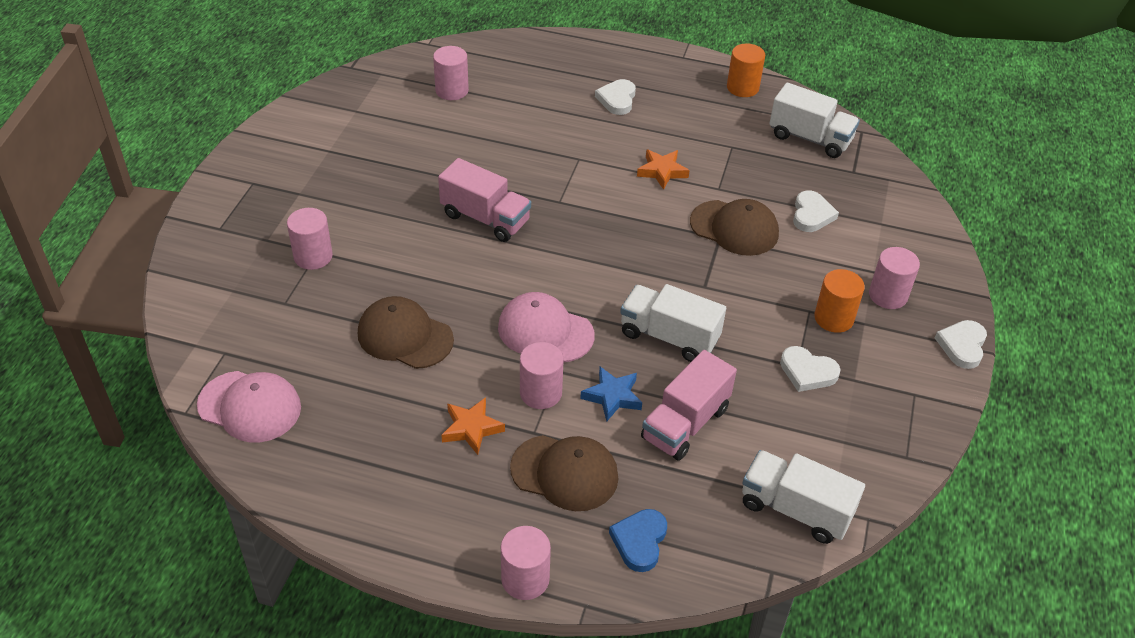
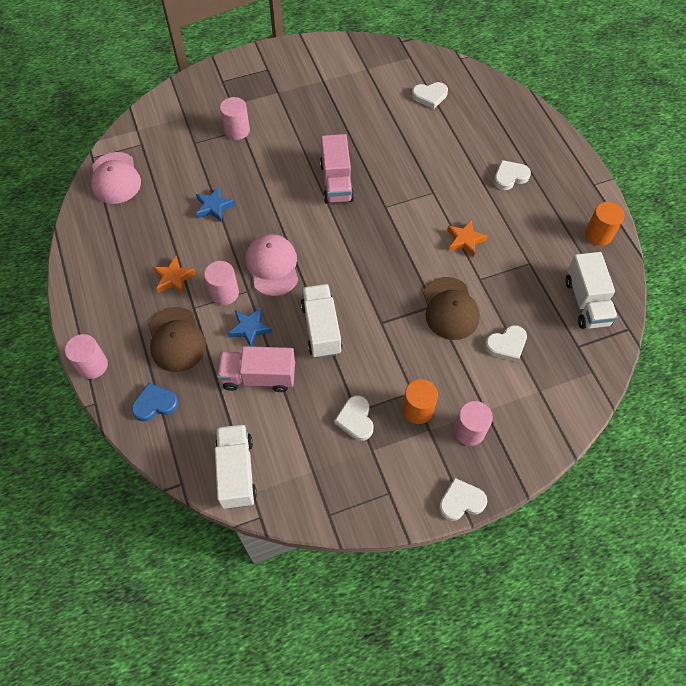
camera: 55 degrees right, 15 degrees up
brown cap [358,296,454,369] -> blue star [196,187,235,222]
pink cylinder [433,46,469,100] -> white heart [412,82,448,109]

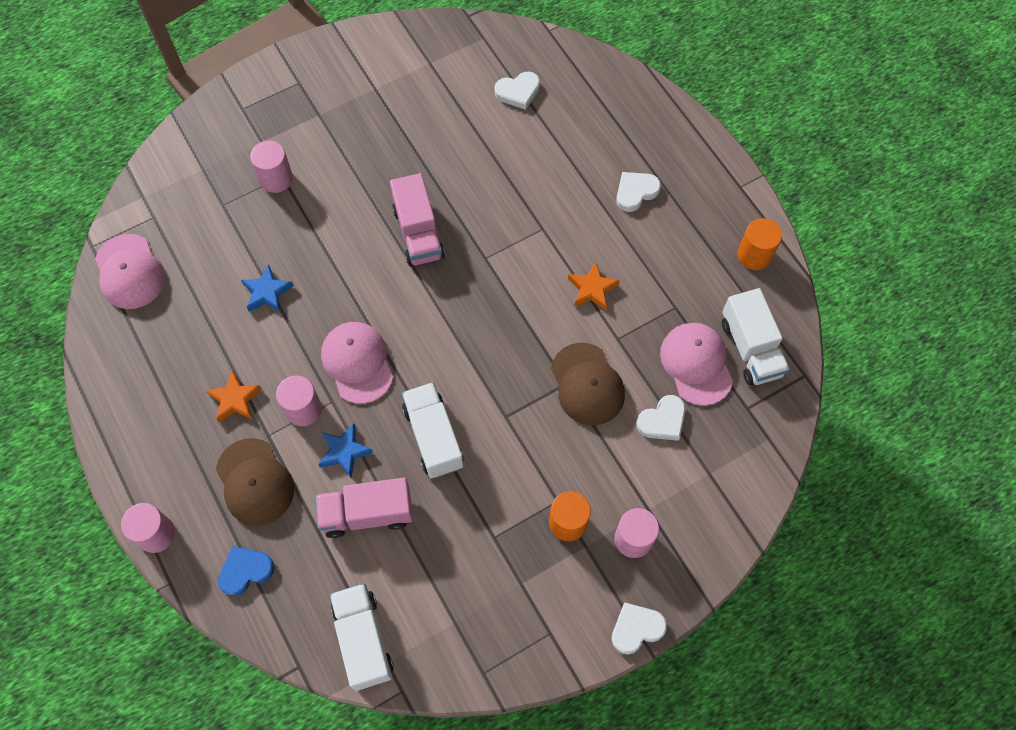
camera: 10 degrees left, 5 degrees up
white heart [334,396,373,441] -> none
none -> pink cap [660,323,733,406]

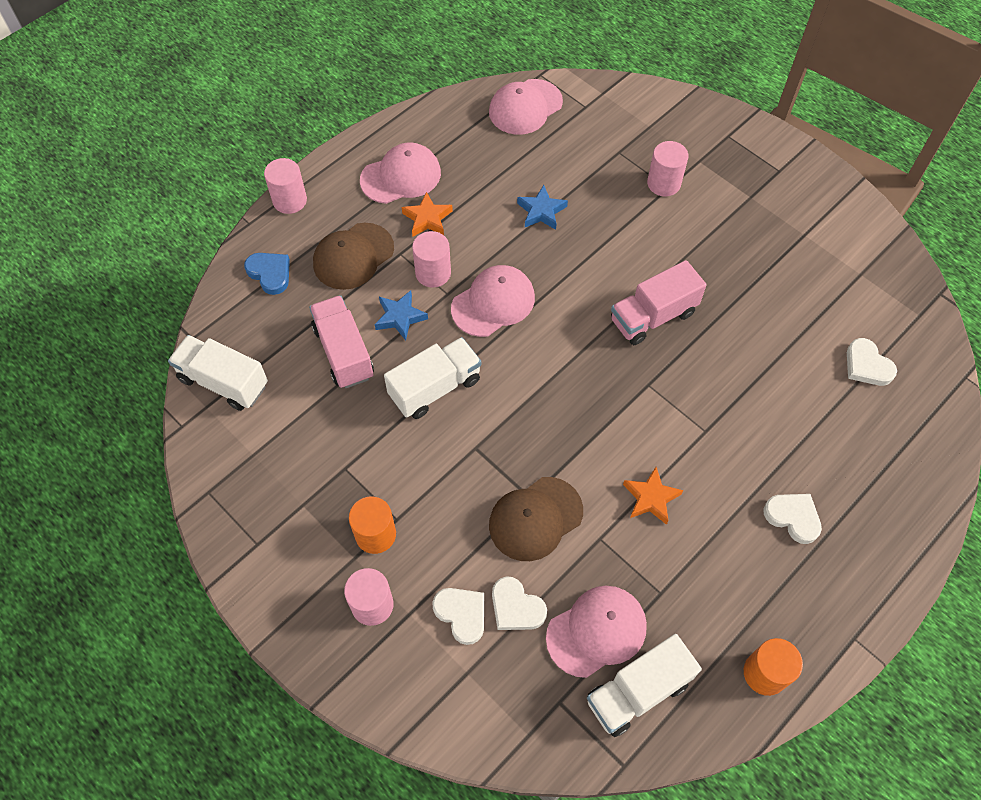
camera: 75 degrees right, 5 degrees down
white truck [330,583,393,691] -> white truck turned 120 degrees counterclockwise [168,335,268,411]
white heart [611,602,667,655] -> white heart moved to [432,588,484,645]
none -> pink cap [360,142,441,204]

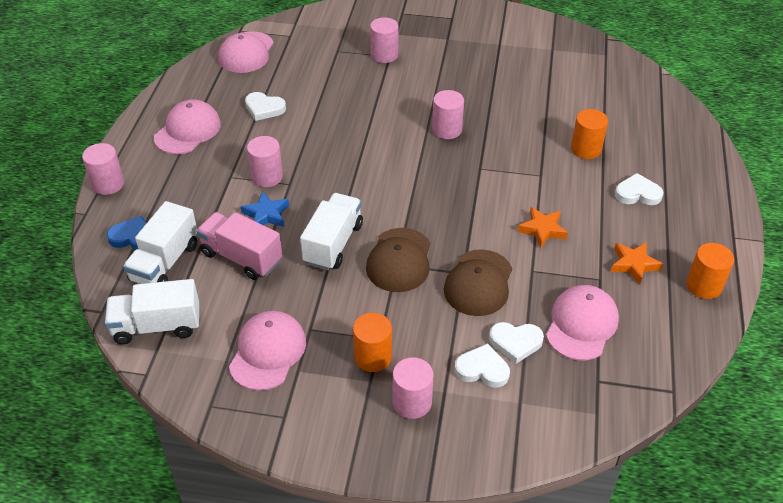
camera: 35 degrees left, 15 degrees down
brown cap [313,223,394,290] -> brown cap moved to [366,228,430,292]
orange star [402,192,453,237] -> orange star moved to [611,242,663,285]
pink cap [451,265,535,337] -> pink cap moved to [229,311,306,391]
blue star [517,185,568,230] -> none
white truck [587,634,702,737] -> white truck moved to [123,201,197,284]
pink truck [611,260,706,345] -> pink cylinder [432,90,464,139]
white heart [847,338,897,386] -> white heart moved to [245,92,286,121]
none -> orange cylinder [571,109,608,159]

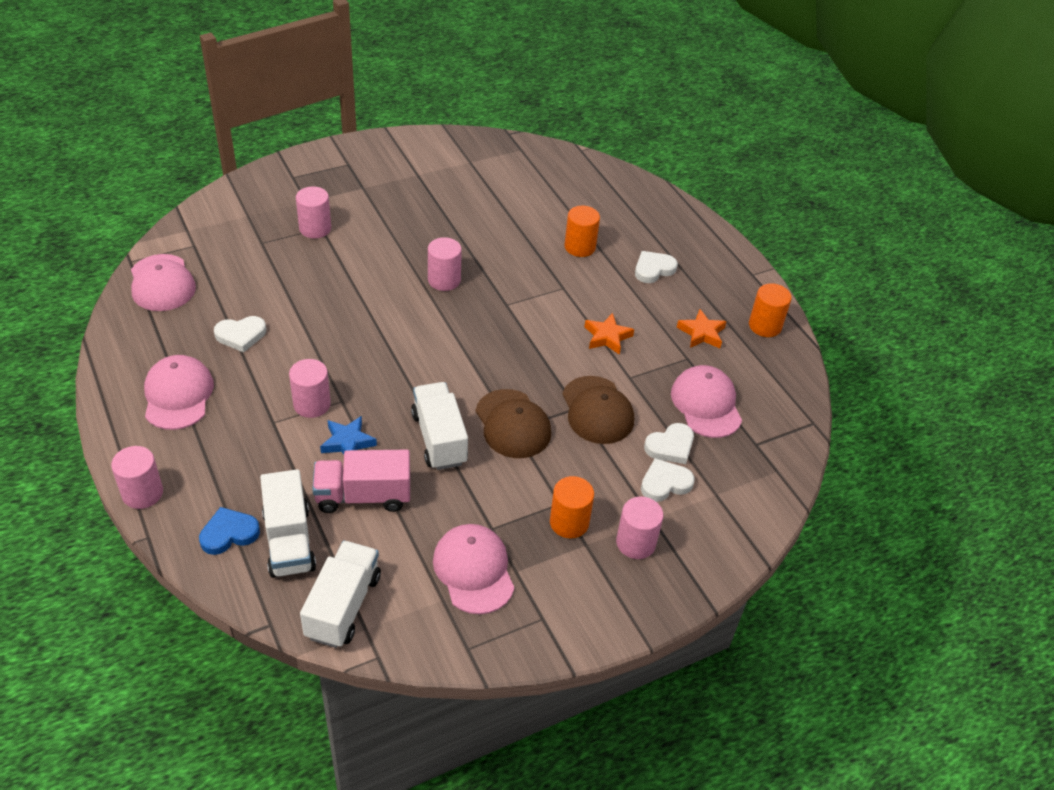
camera: 40 degrees left, 0 degrees up
white truck [105,279,199,344] -> white truck turned 150 degrees clockwise [300,540,381,648]

